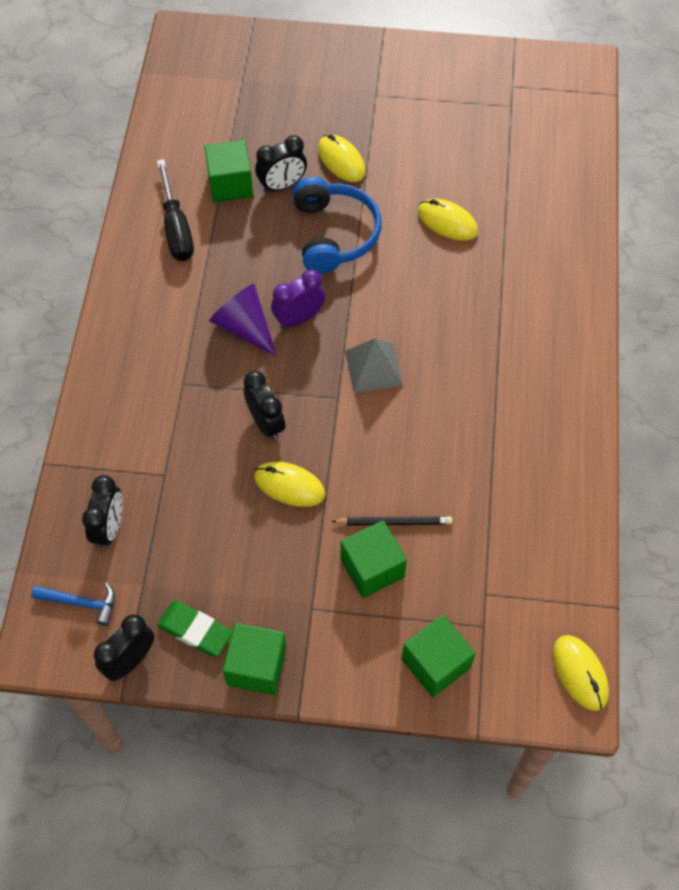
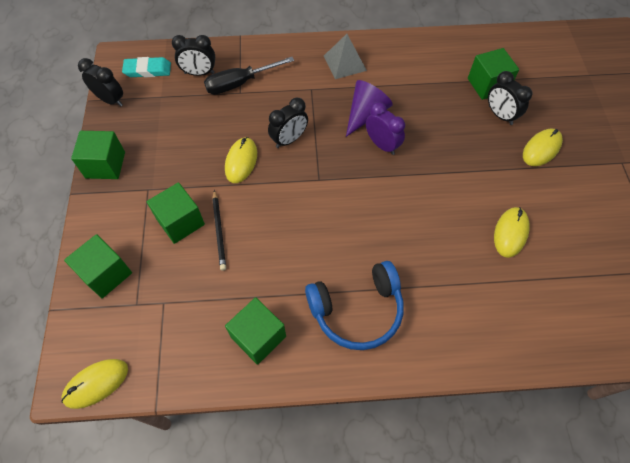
camera: 80 degrees right, 0 degrees up
blue hammer [31,583,115,626] -> turquoise eraser [122,57,171,77]
black screwdriver [157,159,194,261] -> black screwdriver moved to [204,57,294,94]
green eraser [157,601,233,657] -> none
blue headphones [292,177,382,274] -> blue headphones moved to [305,261,404,350]
grey pyramid [345,338,403,393] -> grey pyramid moved to [324,34,367,79]
none -> green cube [225,297,286,365]

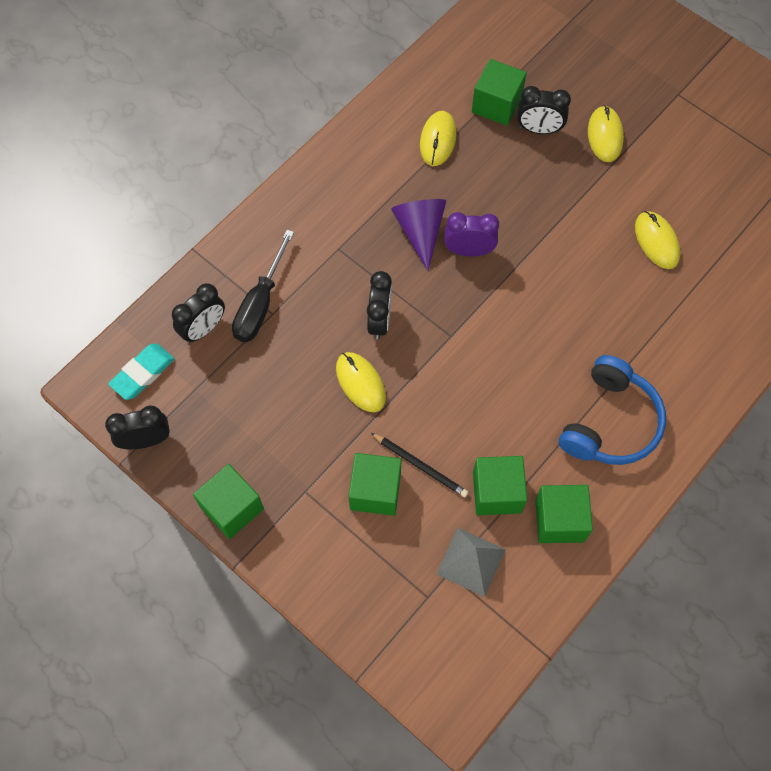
camera: 45 degrees left, 5 degrees up
yellow mouse [62,359,128,409] -> yellow mouse moved to [420,111,456,166]
green cube [64,234,132,298] -> green cube moved to [473,456,527,515]
grey pyramid [324,34,367,79] -> grey pyramid moved to [436,528,506,597]

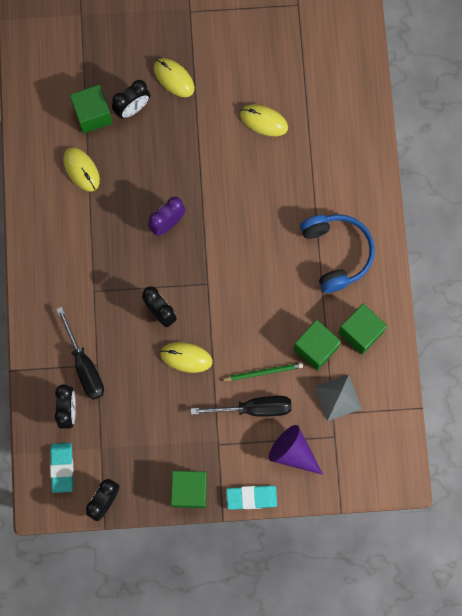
camera: 45 degrees left, 10 degrees up
green cube [349,453,402,516] -> black screwdriver [191,396,292,417]
black pencil [371,433,469,497] -> green pencil [221,363,303,381]
purple cone [391,199,446,271] -> purple cone moved to [269,425,323,475]
none -> turquoise eraser [226,486,277,510]

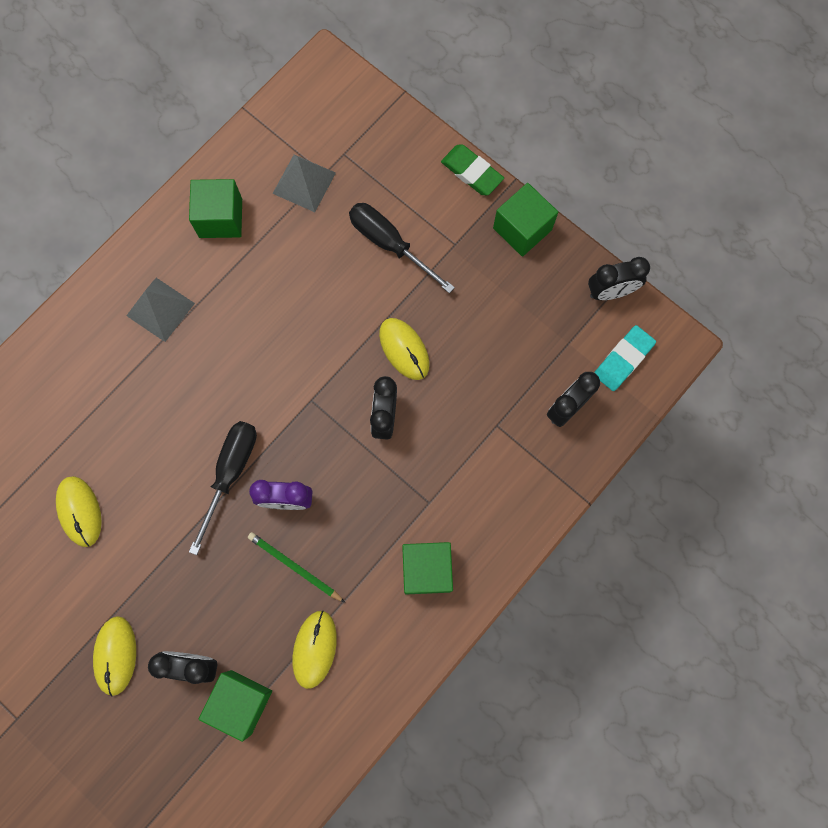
camera: 135 degrees left, 0 degrees up
black screwdriver [56,307,104,400] -> black screwdriver moved to [189,421,257,555]
green pencil [221,363,303,381] -> green pencil moved to [248,532,345,602]
turquoise eraser [226,486,277,510] -> green eraser [441,145,504,195]
purple cone [269,425,323,475] -> none
green cube [293,320,341,371] -> green cube moved to [402,542,453,595]
blue headphones [300,214,375,293] -> grey pyramid [126,278,195,342]

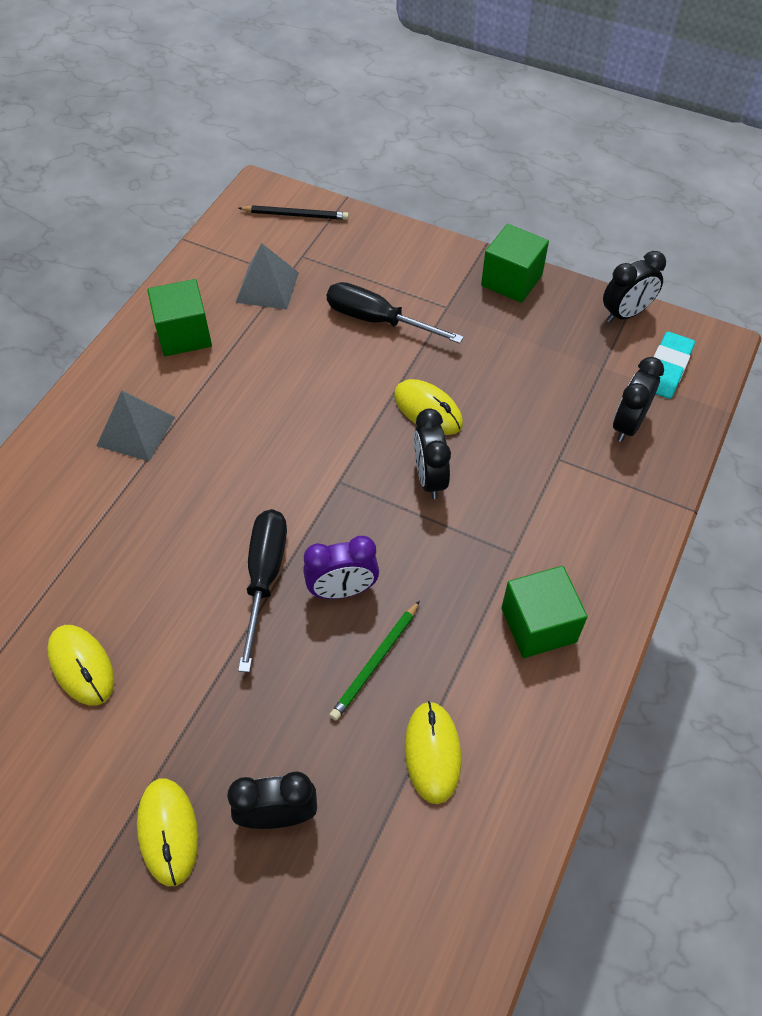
camera: 15 degrees left, 20 degrees down
green cube [199,670,272,742] -> none
green pencil [248,532,345,602] -> green pencil turned 75 degrees counterclockwise [330,600,420,720]
green eraser [441,145,504,195] -> none
none -> black pencil [238,205,349,220]

